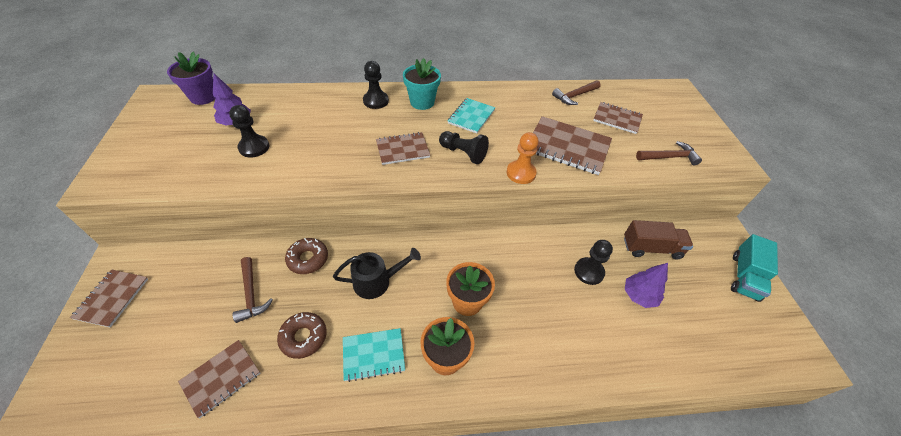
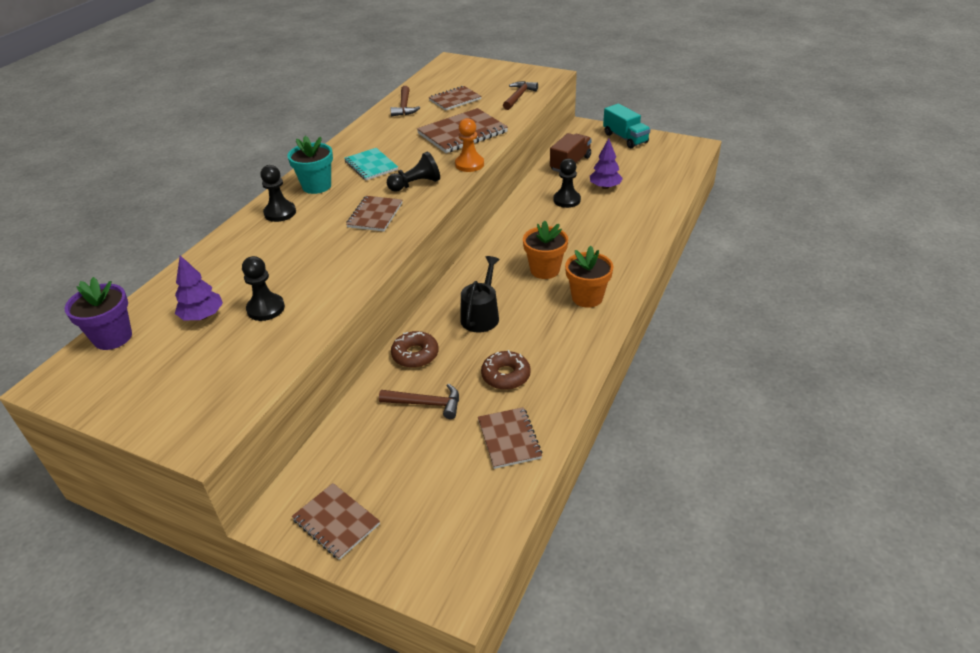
camera: 55 degrees left, 10 degrees down
turquoise notebook [343,328,405,382] -> none

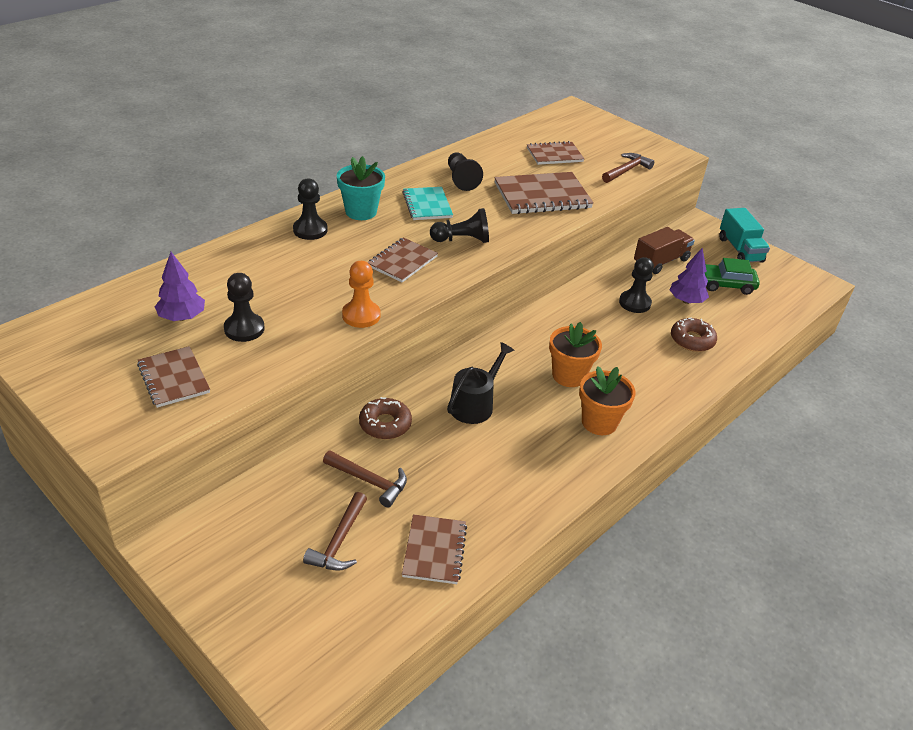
camera: 15 degrees right, 0 degrees up
purple flower pot [65,277,132,350] -> none
brown notebook [292,483,380,560] -> brown notebook moved to [137,346,210,408]
brown hammer [390,86,420,116] -> brown hammer moved to [303,492,367,571]
orange pawn [455,118,484,172] -> orange pawn moved to [342,261,380,328]
brown donut [481,350,531,390] -> brown donut moved to [671,317,717,352]
none -> black pawn [448,152,483,191]
none -> green car [705,258,760,295]

